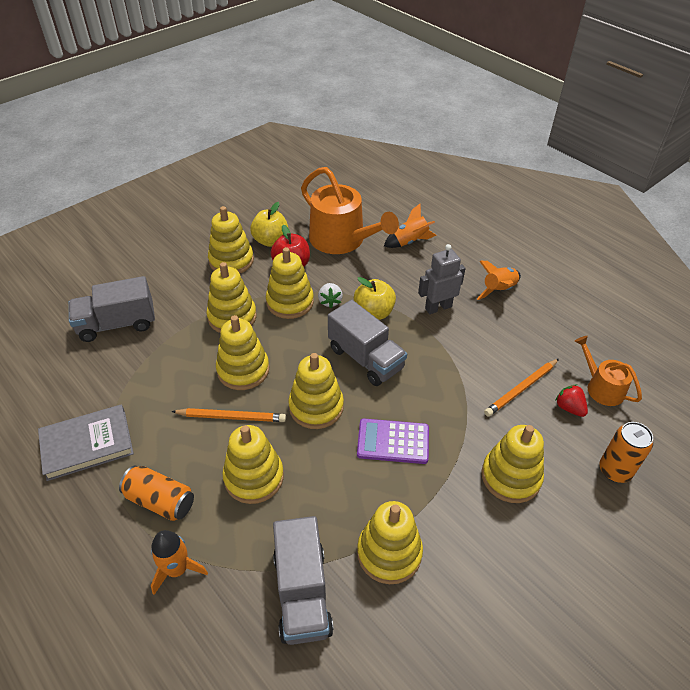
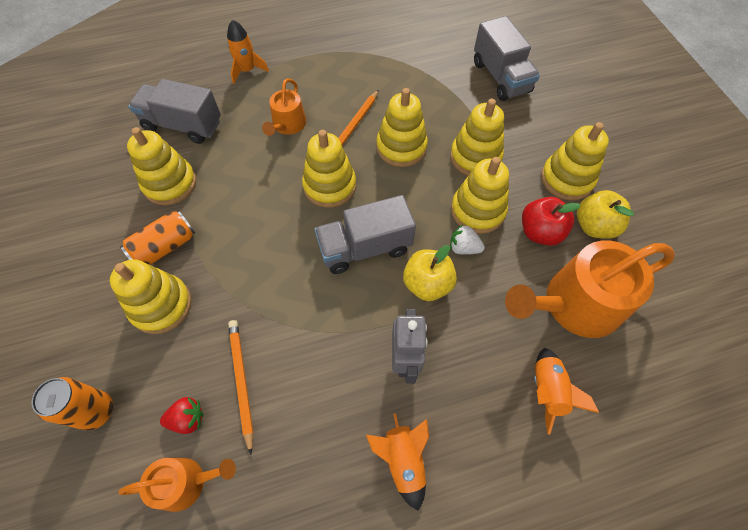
camera: 115 degrees right, 15 degrees up
grey book [38,404,134,481] -> none
grey truck [69,276,155,342] -> grey truck turned 150 degrees clockwise [474,16,540,101]
orange can [119,466,194,521] -> orange can moved to [120,210,195,265]
yellow stacking toy [222,425,284,504] -> orange watering can [262,78,306,136]
purple calculator [357,418,429,464] -> none

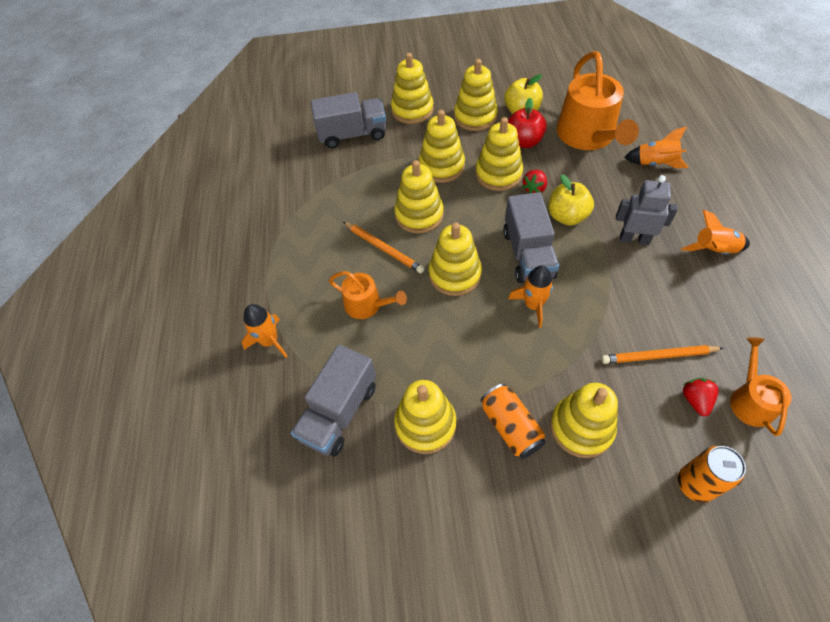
camera: 75 degrees left, 5 degrees down
white strawberry [450,225,485,255] -> red strawberry [522,170,547,193]
none -> yellow stacking toy [391,53,434,124]
none -> orange rocket [508,265,553,328]

